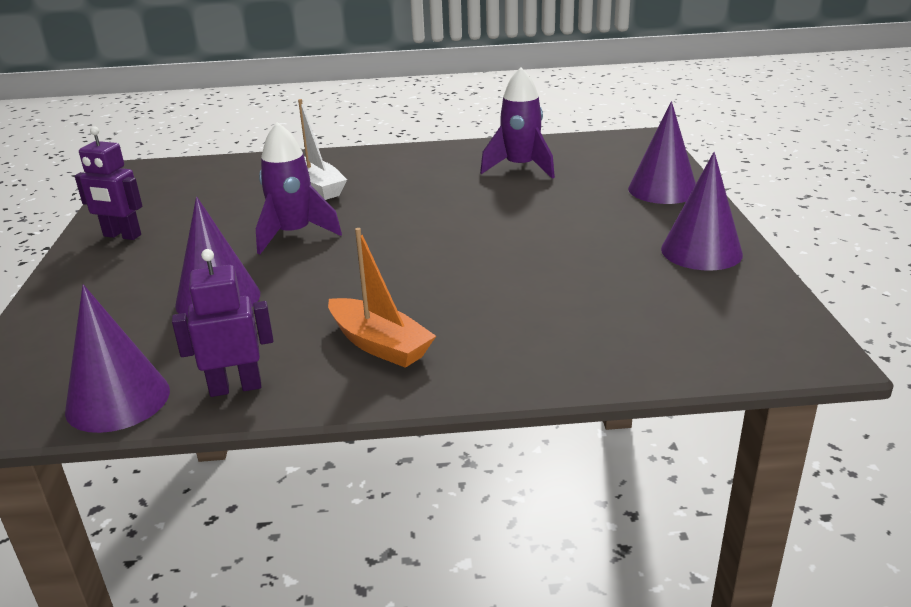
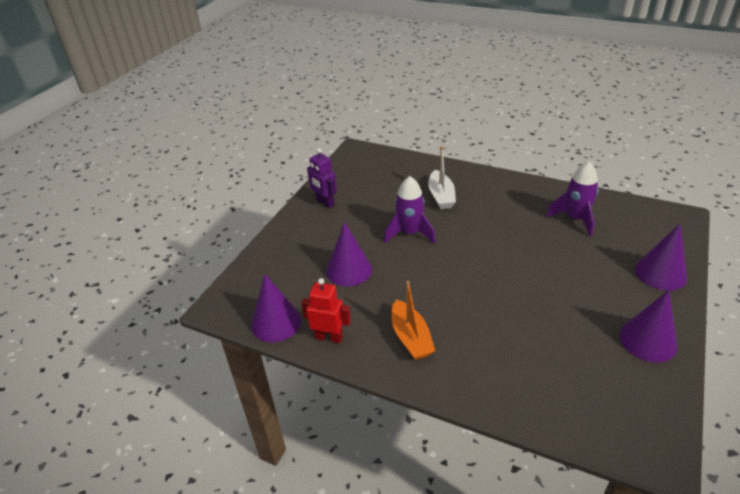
camera: 30 degrees right, 10 degrees up
purple robot [172,249,273,397] -> red robot [301,278,351,343]

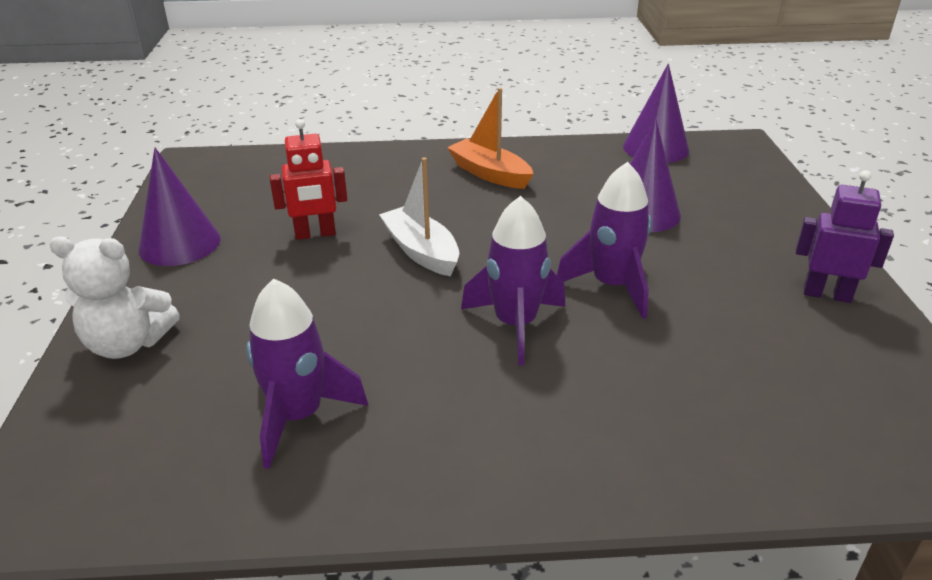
camera: 150 degrees right, 5 degrees down
red robot [301,278,351,343] -> red robot moved to [270,119,347,240]
white boat [428,146,456,209] -> white boat moved to [379,157,459,276]
purple cone [635,223,687,291] -> white teddy bear [50,237,180,359]
none -> purple rocket [461,196,565,365]

